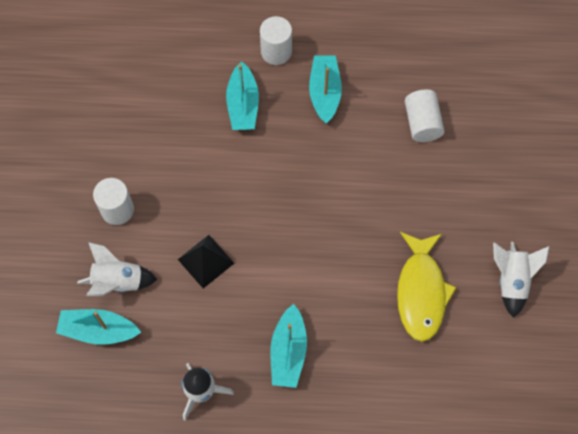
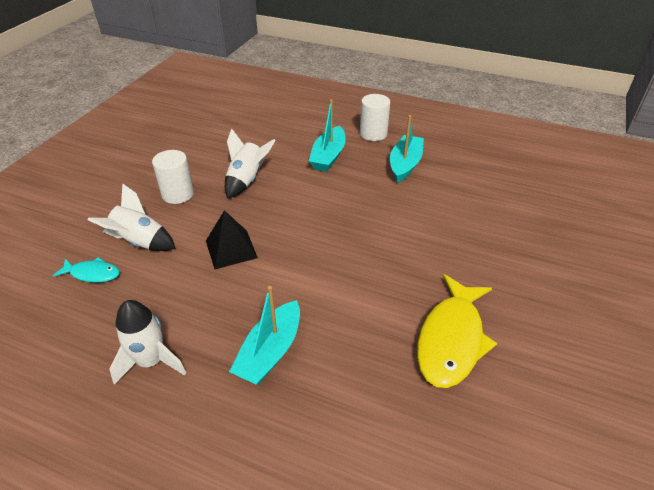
camera: 20 degrees right, 25 degrees down
turquoise boat [56,309,141,345] -> turquoise fish [53,257,120,283]
white cylinder [405,89,444,142] -> none
white rocket [493,242,550,318] -> white rocket moved to [225,129,276,198]

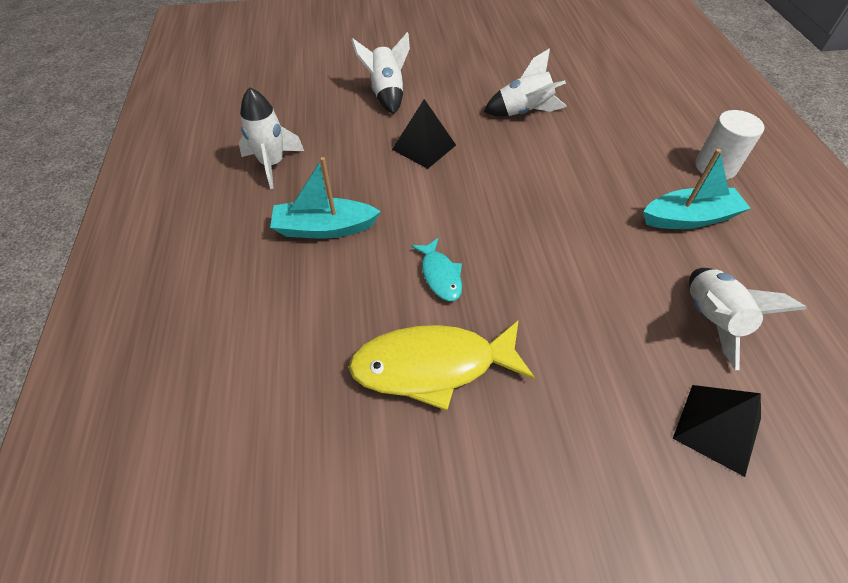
camera: 60 degrees right, 10 degrees up
turquoise fish [53,257,120,283] -> turquoise fish moved to [411,238,462,301]
white cylinder [152,150,194,204] -> none
turquoise boat [309,99,346,172] -> none
none -> black pyramid [673,385,761,477]
none -> white rocket [689,268,807,370]

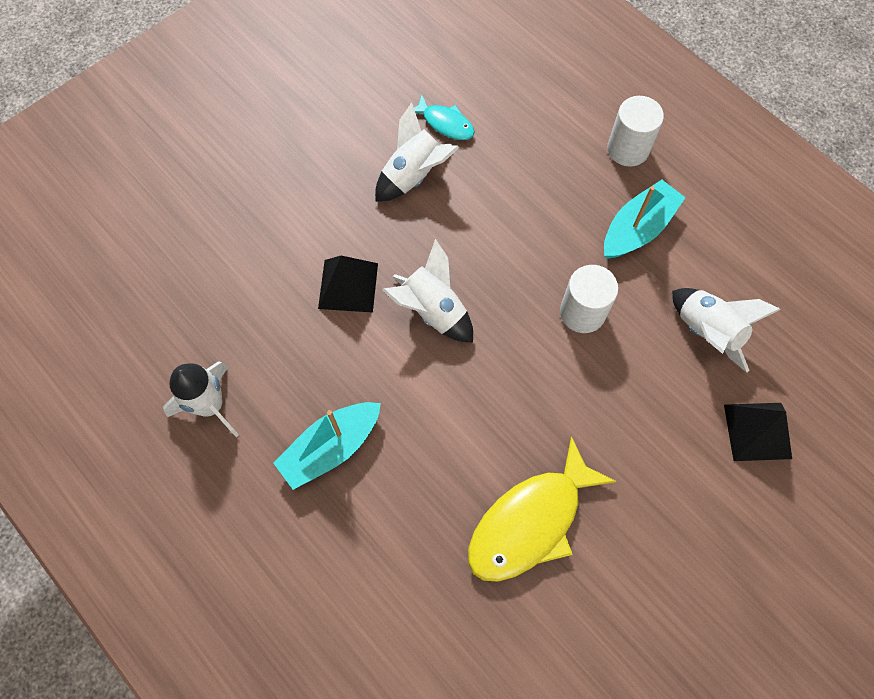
camera: 35 degrees left, 15 degrees up
white rocket [351,32,410,114] -> white rocket moved to [382,239,473,342]
turquoise fish [411,238,462,301] -> turquoise fish moved to [414,95,475,140]
none -> white cylinder [560,265,619,333]

